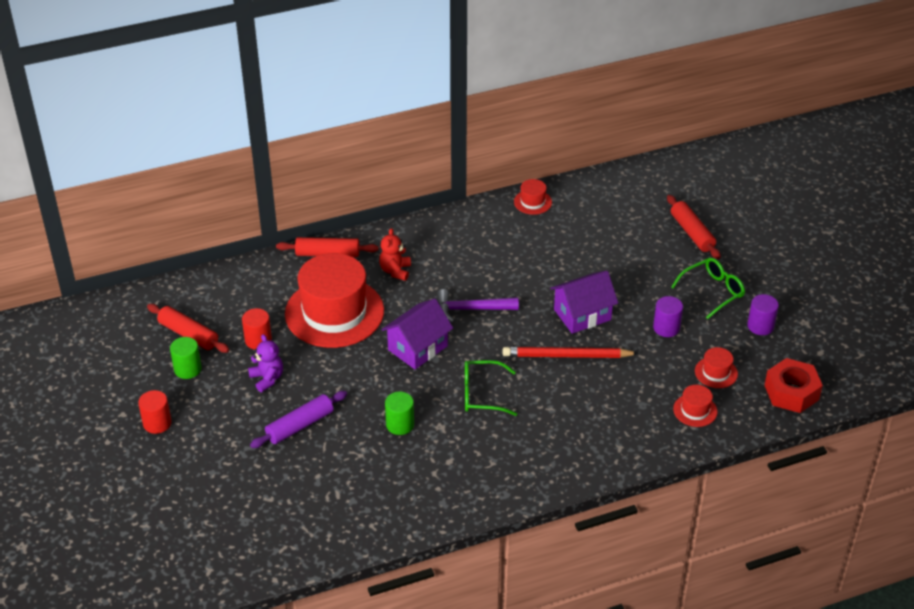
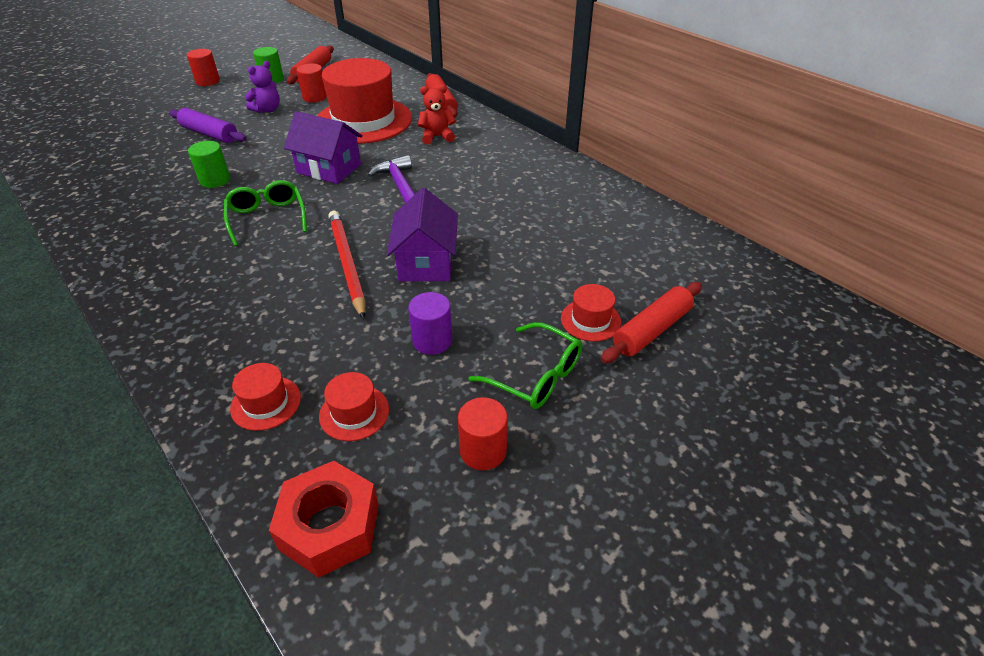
camera: 70 degrees right, 0 degrees up
red hat [514,179,552,215] -> red hat moved to [561,284,621,342]
purple house [550,271,618,334] -> purple house turned 45 degrees clockwise [387,188,458,281]
purple cylinder [747,294,779,335] -> red cylinder [458,397,508,470]

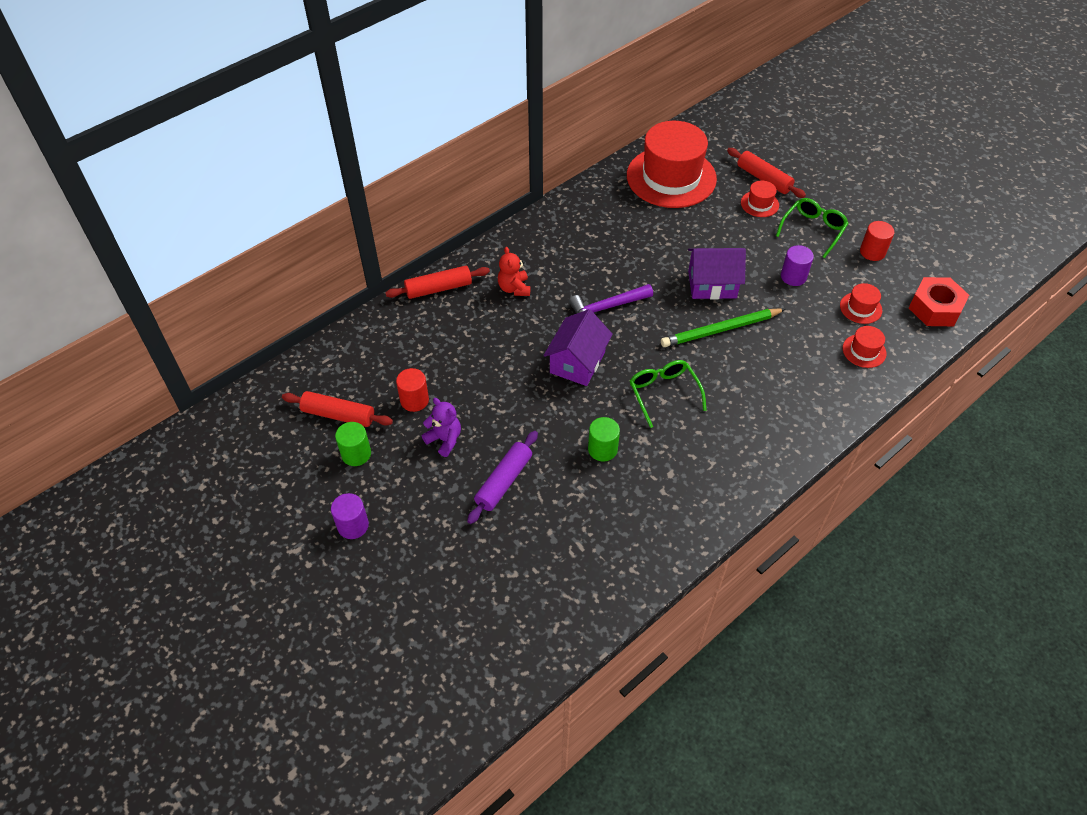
camera: 90 degrees left, 10 degrees up
red cylinder [187,49,220,86] -> purple cylinder [331,493,369,539]
green glasses [224,180,307,246] -> green glasses turned 90 degrees clockwise [630,360,707,428]
red hat [317,58,412,144] -> red hat moved to [627,121,717,208]
red pencil [328,211,365,319] -> green pencil [661,308,786,347]

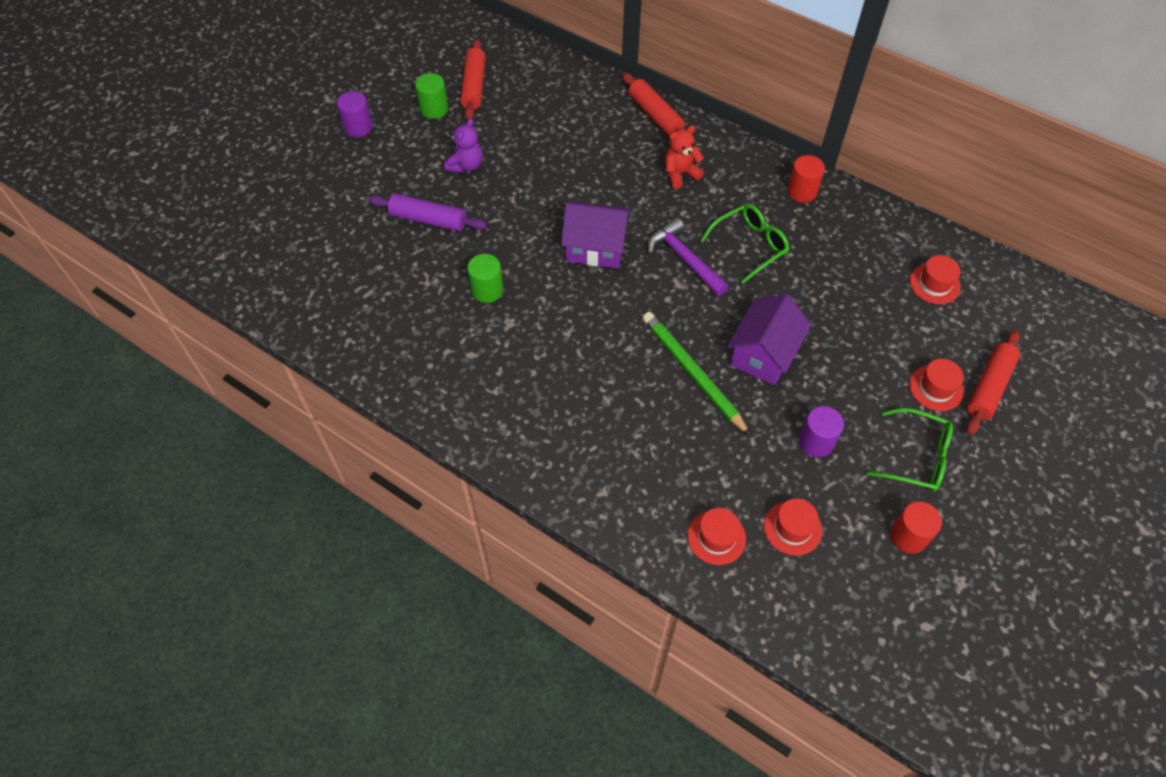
camera: 75 degrees right, 5 degrees up
red cylinder [396,368,429,412] -> red cylinder moved to [787,155,825,203]
red hat [627,121,717,208] -> red hat [910,255,961,304], size x0.42
green glasses [630,360,707,428] -> green glasses moved to [700,204,789,284]
purple house [688,248,746,299] -> purple house turned 45 degrees clockwise [727,294,811,385]
red nut [909,277,969,326] -> none

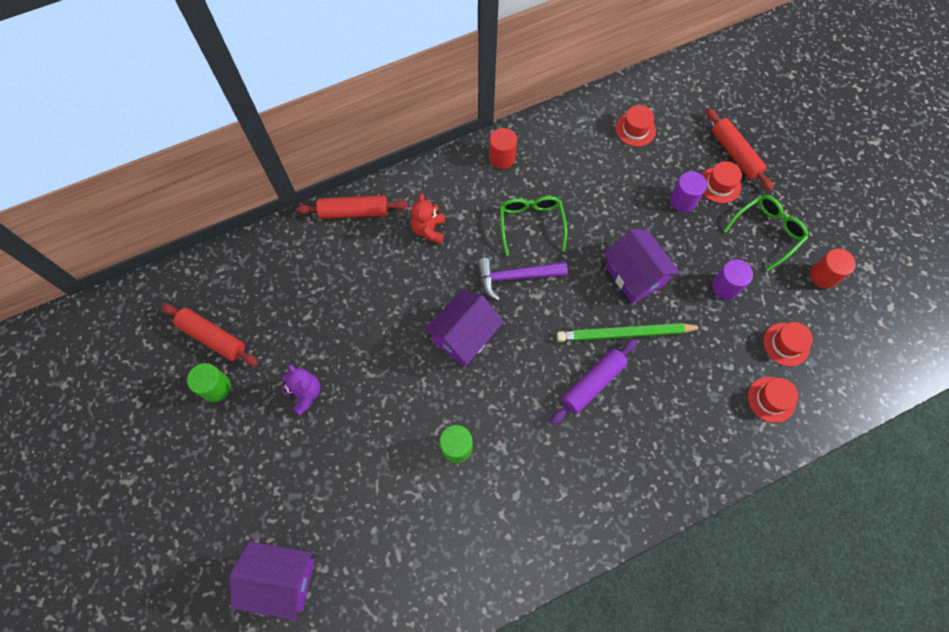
camera: 60 degrees left, 10 degrees up
purple cylinder [337,91,373,138] -> purple cylinder moved to [670,171,707,212]
purple rolling pin [369,194,487,232] -> purple rolling pin moved to [551,339,637,424]
none -> purple house [230,541,315,620]

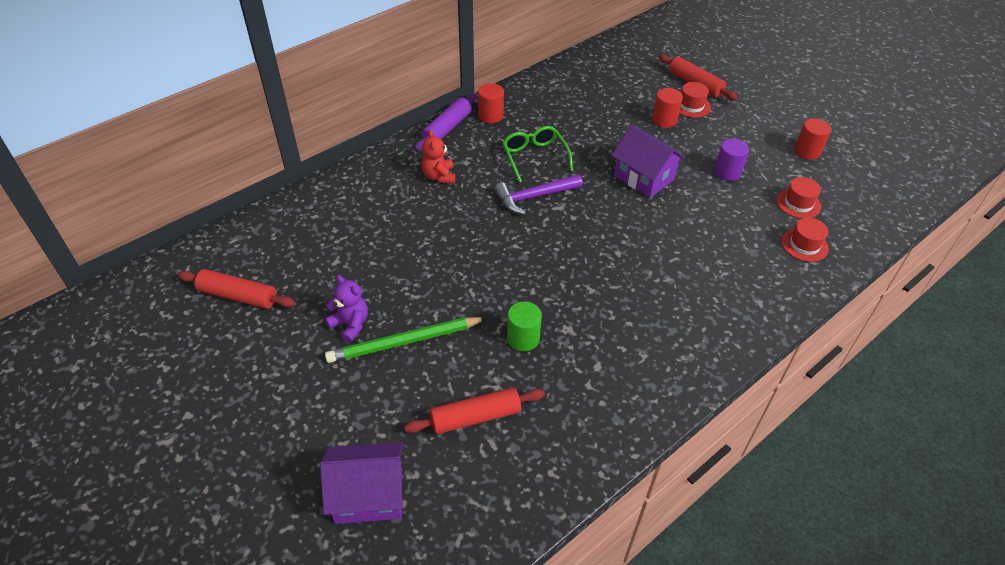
camera: 15 degrees left, 20 degrees down
green cylinder [187,363,231,402] -> none
red rolling pin [296,195,408,219] -> red rolling pin moved to [404,387,545,434]
purple house [424,290,504,367] -> none
purple rolling pin [551,339,637,424] -> purple rolling pin moved to [414,94,477,151]
green pencil [557,323,703,342] -> green pencil moved to [325,317,487,363]
red hat [615,105,656,147] -> none
purple cylinder [670,171,707,212] -> red cylinder [652,88,683,128]
green glasses [724,195,808,271] -> none

